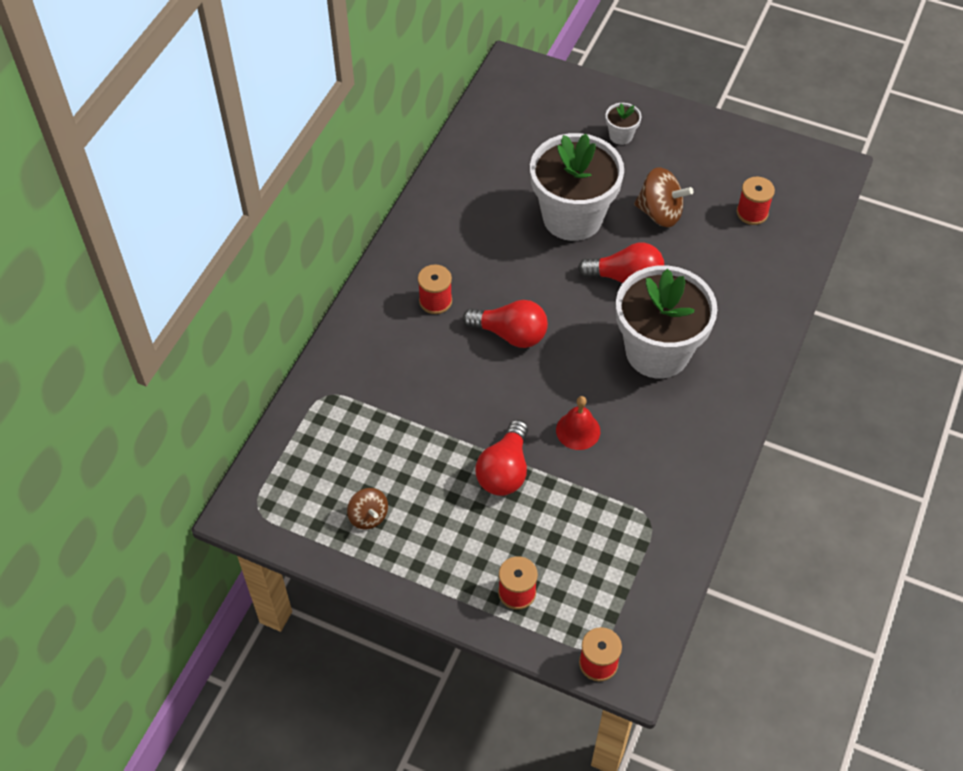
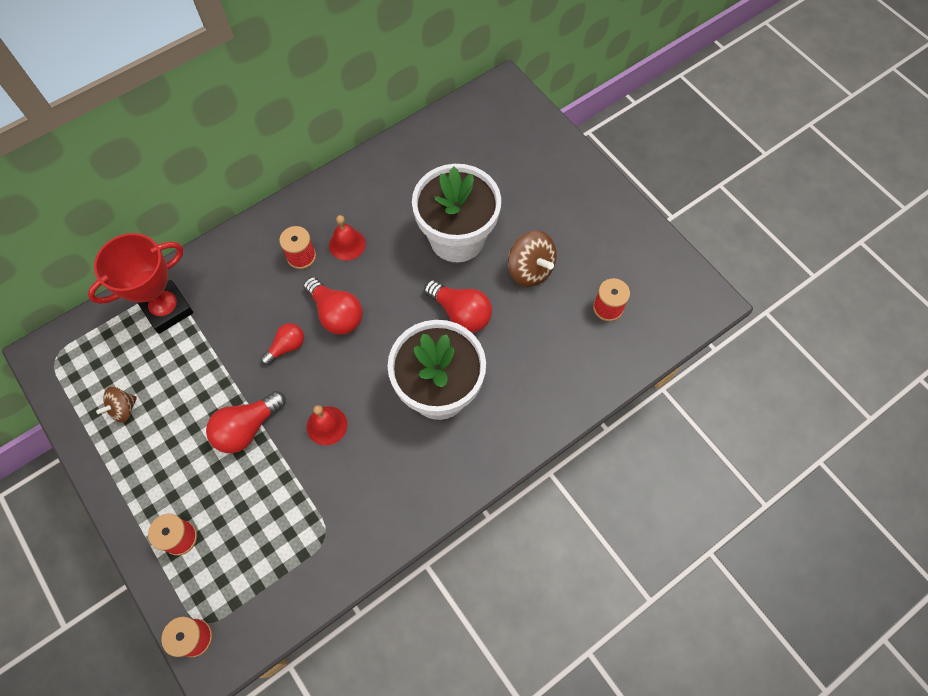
camera: 30 degrees right, 10 degrees up
brown spinning top [347,488,388,530] -> brown spinning top turned 45 degrees clockwise [96,387,137,423]
white flower pot [606,103,642,145] -> none
none -> red trophy [88,233,193,334]
none -> red light bulb [261,323,304,365]
none -> red bell [329,215,366,261]

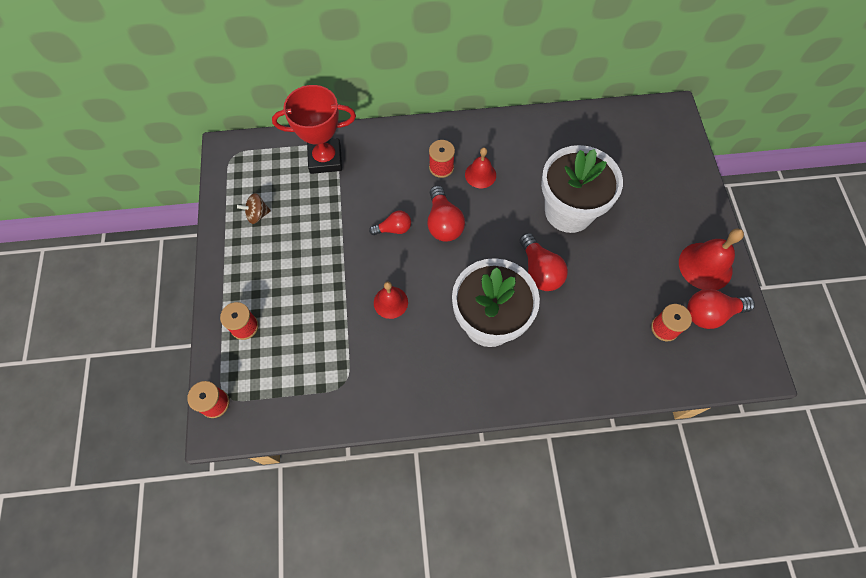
camera: 30 degrees right, 0 degrees up
red light bulb [206,391,286,453] -> red light bulb moved to [687,289,755,329]
brown spinning top [508,231,557,287] -> none
none -> red bell [679,228,744,290]

